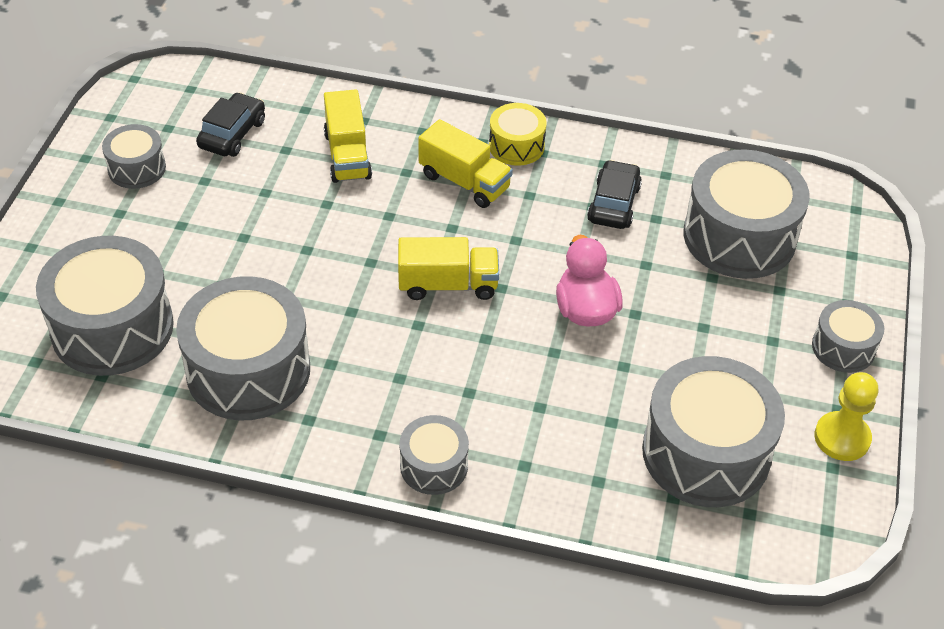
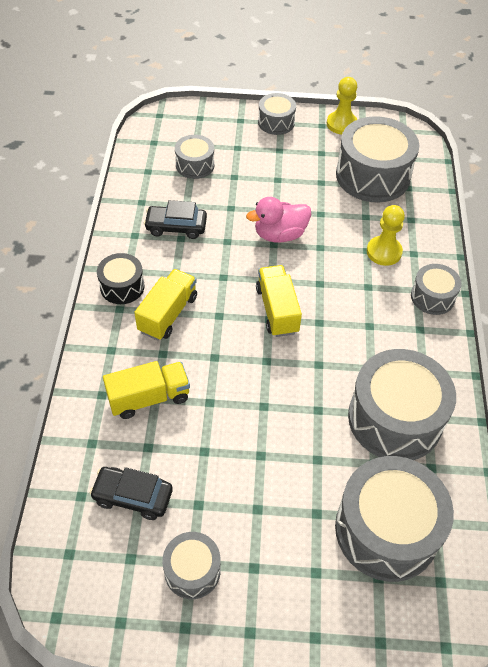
camera: 100 degrees left, 5 degrees up
yellow drum [489,103,546,166] -> black drum [97,253,145,304]
grey drum [683,150,810,279] -> grey drum [175,135,214,179], size x0.52
none -> yellow pawn [367,205,405,266]

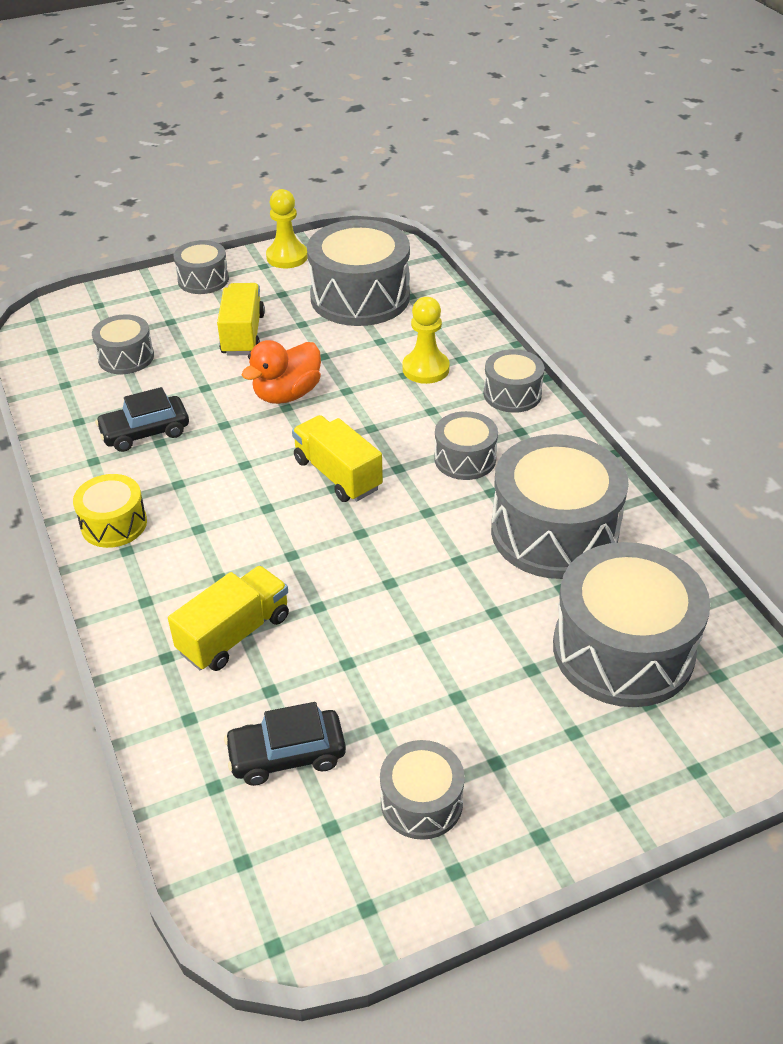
camera: 25 degrees left, 10 degrees down
black drum [97,253,145,304] -> yellow drum [73,474,147,548]
yellow truck [134,269,197,340] -> yellow truck moved to [217,283,265,356]
pink duck [246,197,311,243] -> orange duck [242,340,321,404]
none -> grey drum [434,411,498,480]

